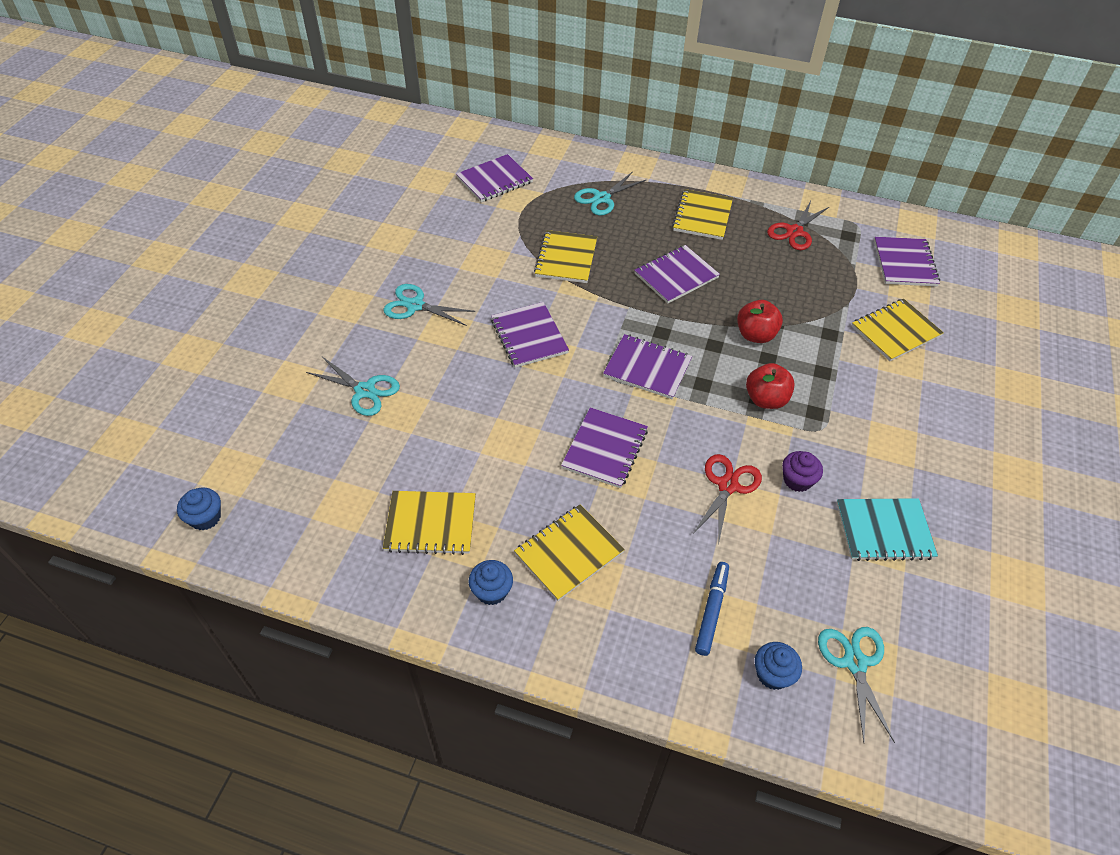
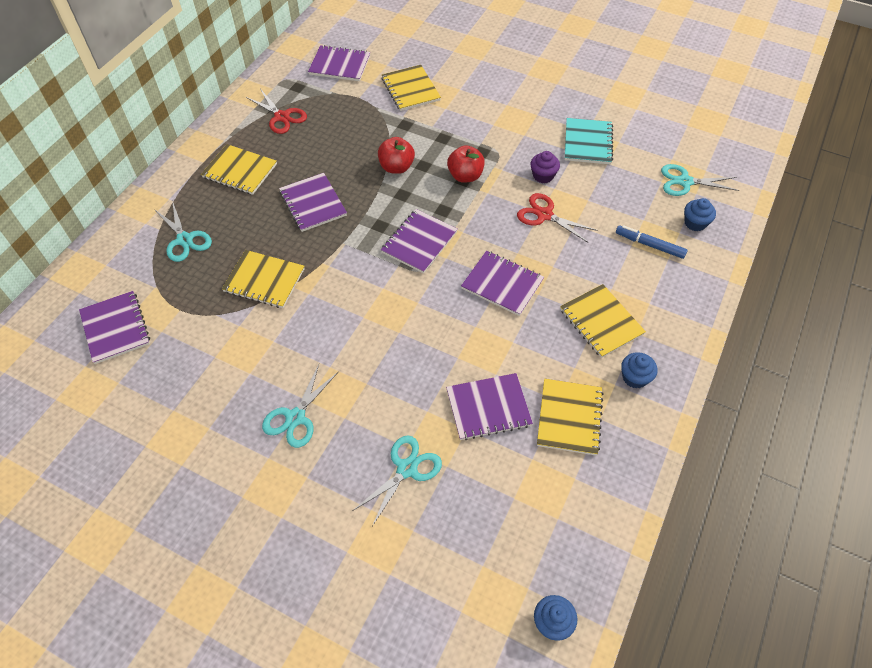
camera: 80 degrees left, 5 degrees up
purple notebook [491,302,569,368] -> purple notebook moved to [446,373,533,440]

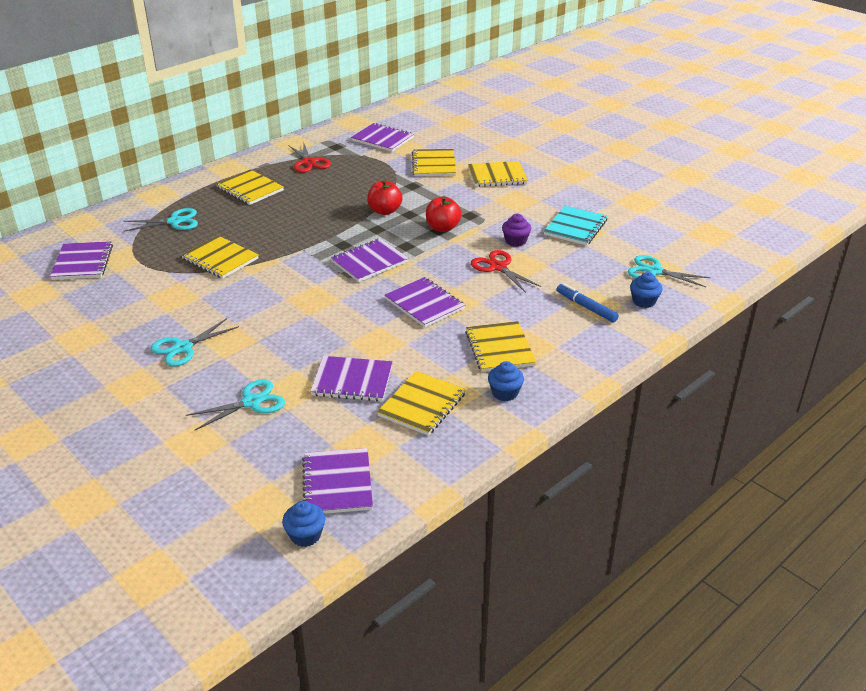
camera: 20 degrees right, 20 degrees down
turquoise scissors [154,201,212,262] -> turquoise scissors turned 90 degrees counterclockwise [124,208,198,232]
purple notebook [279,173,347,232] -> purple notebook moved to [302,448,373,514]
none -> yellow notebook [468,161,528,187]

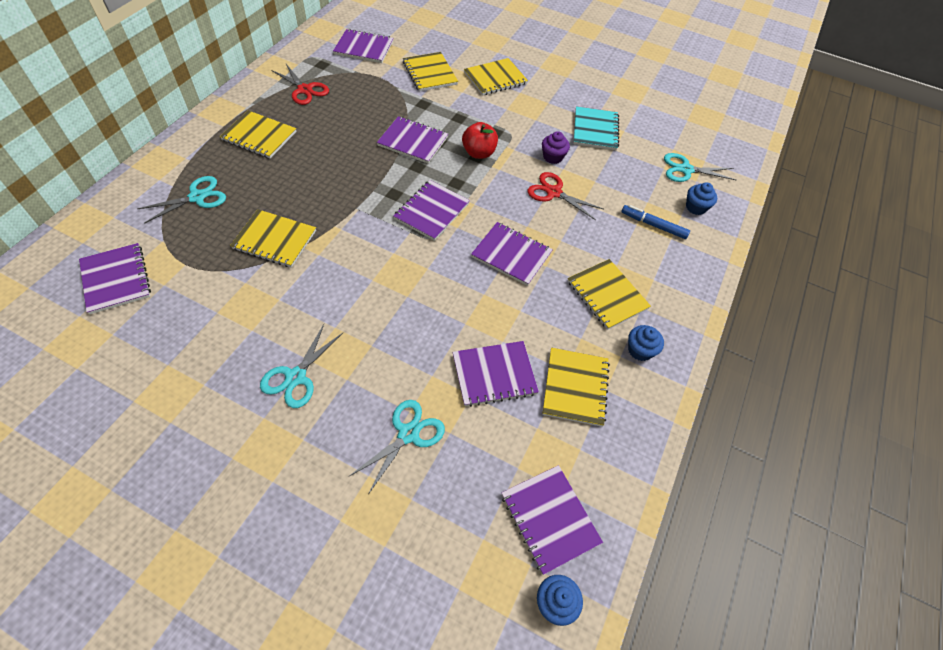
camera: 25 degrees left, 20 degrees up
red apple [367,180,402,215] -> purple notebook [377,116,448,164]

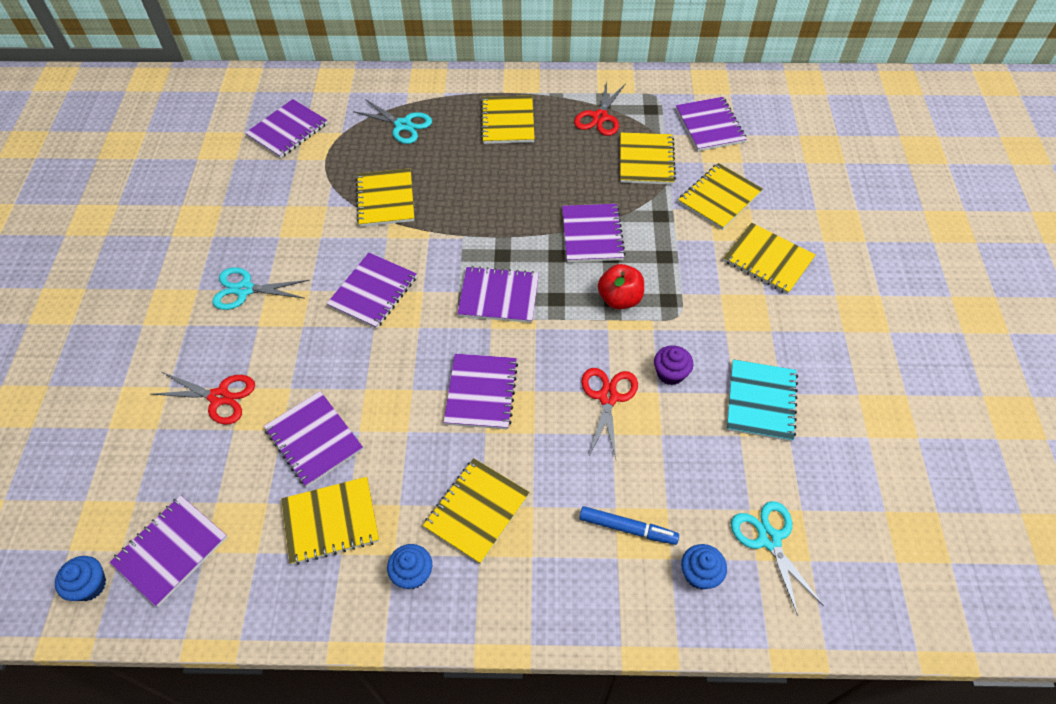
camera: 70 degrees right, 0 degrees up
turquoise scissors [350,400,445,493] -> red scissors [151,372,255,425]
turquoise notebook [573,106,619,150] -> turquoise notebook turned 60 degrees counterclockwise [727,359,798,442]
blue marker [621,205,690,239] -> blue marker turned 105 degrees clockwise [579,506,679,545]
none -> purple notebook [327,253,417,329]
none -> yellow notebook [620,132,676,185]

